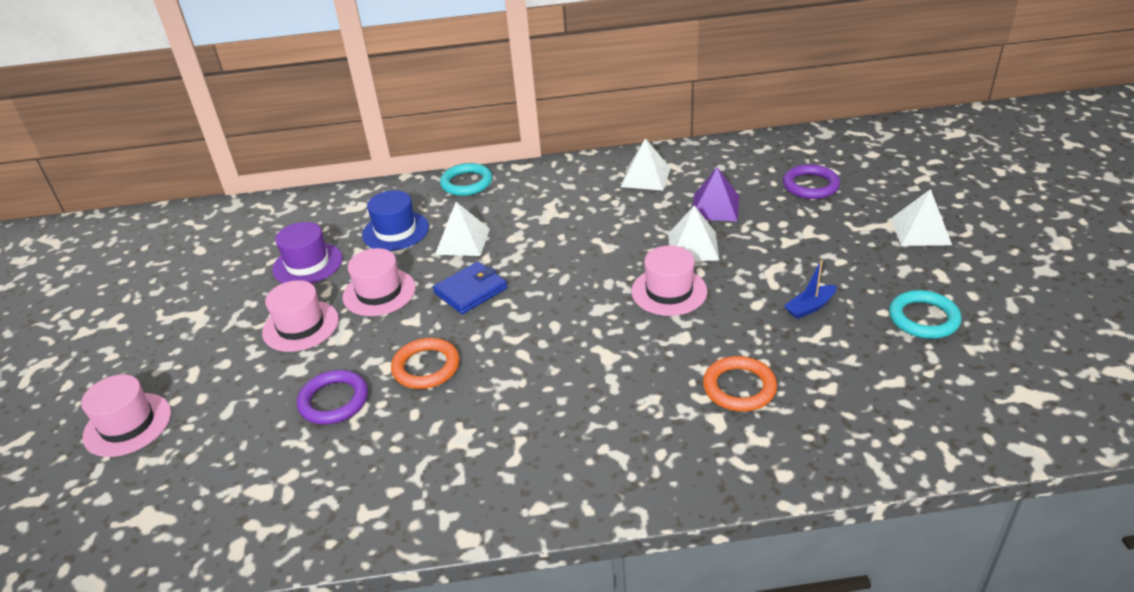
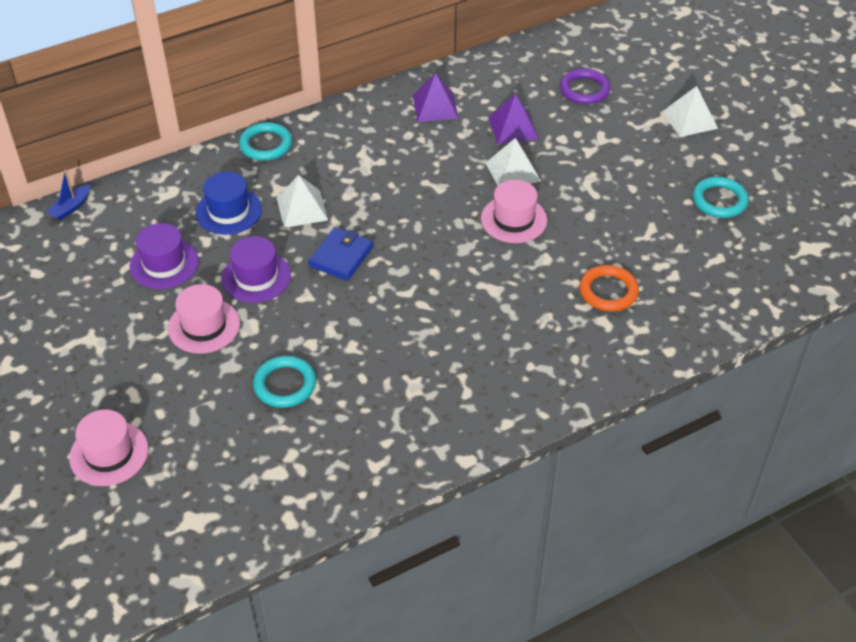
camera: 25 degrees left, 10 degrees up
purple ring [297,370,368,425] -> turquoise ring [253,356,316,408]
pink hat [343,248,416,316] -> purple hat [222,236,291,303]
orange ring [391,338,460,389] -> none
white pyramid [621,138,671,191] -> purple pyramid [413,73,459,122]
blue boat [784,260,837,319] -> blue boat moved to [47,169,90,221]

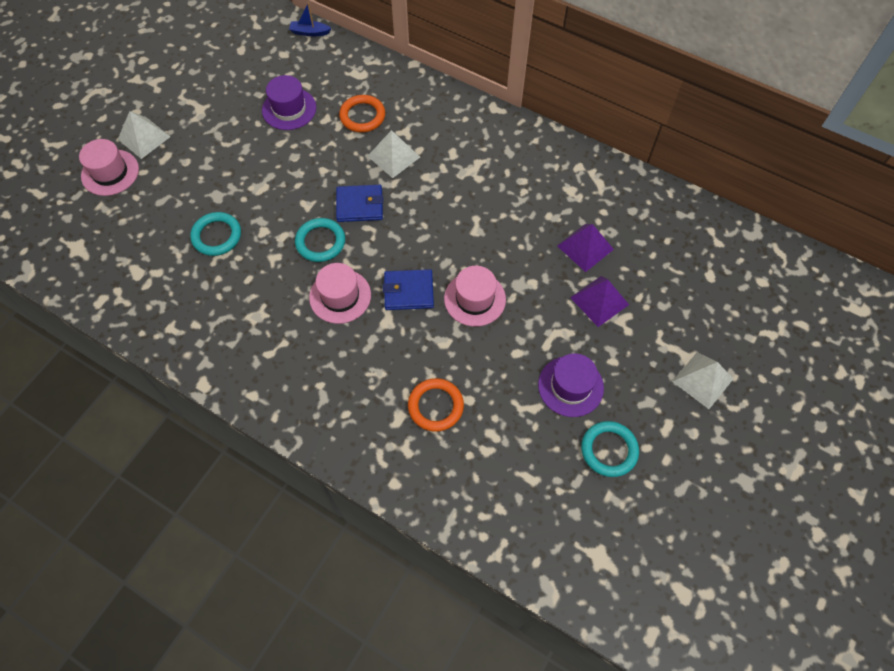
camera: 60 degrees right, 15 degrees up
pink hat [168,284,240,354] -> pink hat moved to [309,263,371,324]
blue hat [196,172,262,235] -> orange ring [339,95,385,133]
purple hat [222,236,291,303] -> purple hat moved to [538,354,604,417]
turquoise ring [239,122,292,161] -> turquoise ring moved to [295,218,345,262]
purple pyramid [413,73,459,122] -> purple pyramid moved to [570,276,629,327]
white pyramid [486,138,541,185] -> white pyramid moved to [118,111,171,159]
purple ring [560,68,611,104] -> none
none -> blue wallet [383,269,434,310]

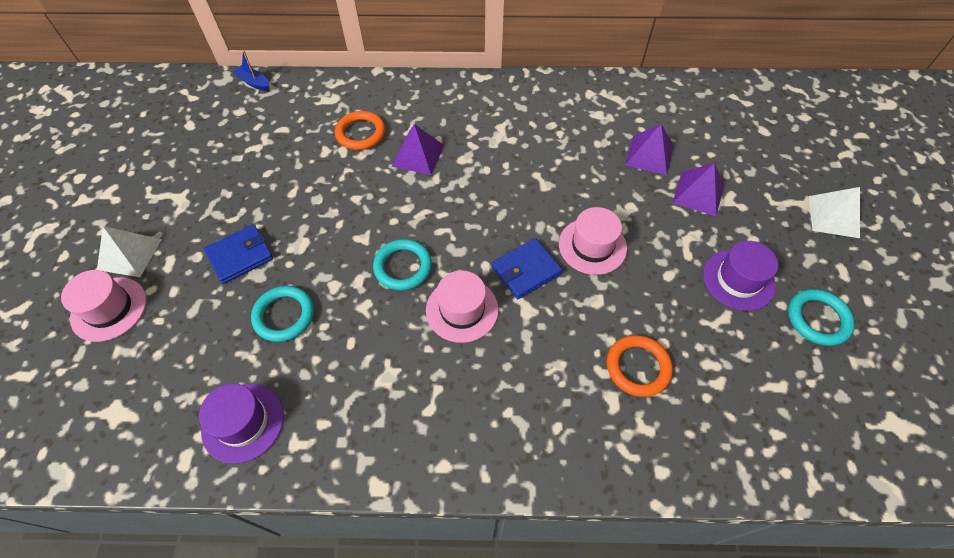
camera: 30 degrees left, 5 degrees down
purple hat [262,75,316,130] -> purple hat moved to [199,383,284,464]
blue boat [289,2,331,37] -> blue boat turned 60 degrees clockwise [232,50,269,91]
blue wallet [336,185,383,222] -> blue wallet moved to [204,224,273,284]
white pyramid [367,130,420,178] -> purple pyramid [392,124,444,175]

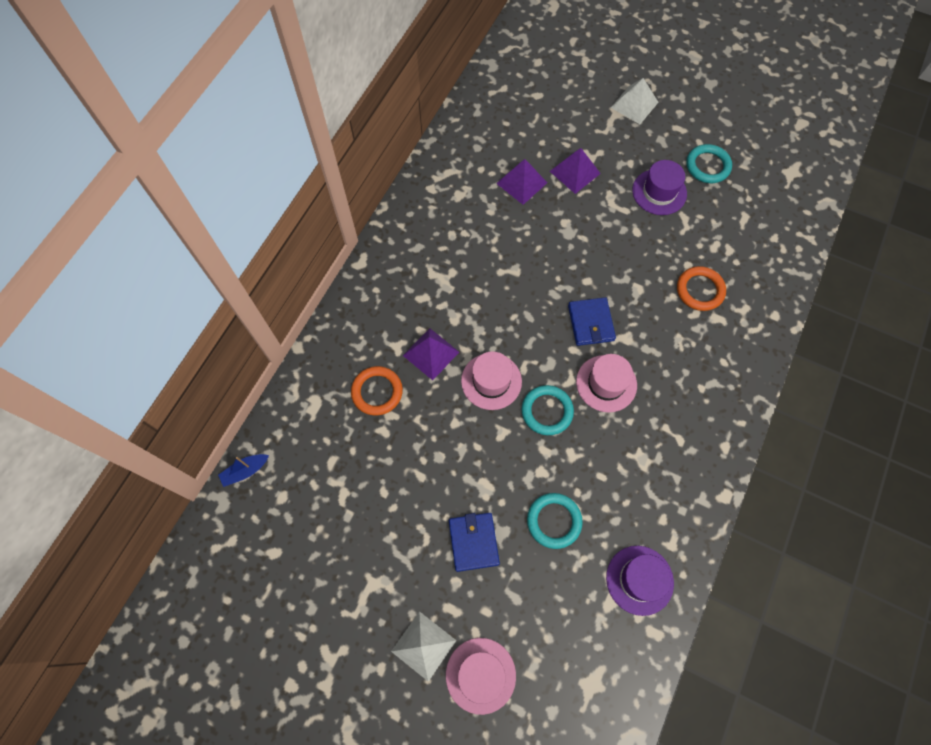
camera: 65 degrees left, 10 degrees up
pink hat [559,207,627,275] -> pink hat moved to [461,352,522,410]

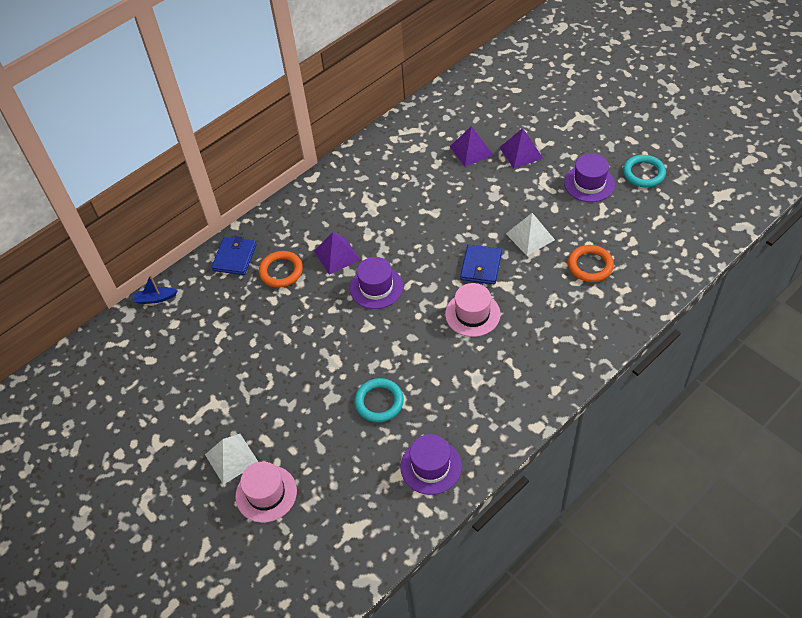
camera: 25 degrees right, 15 degrees down
blue wallet [449,513,500,572] -> blue wallet moved to [211,236,257,275]
pink hat [461,352,522,410] -> purple hat [350,257,403,309]
turquoise ring [522,385,574,435] -> none
white pyramid [611,78,658,124] -> white pyramid moved to [506,213,555,256]

